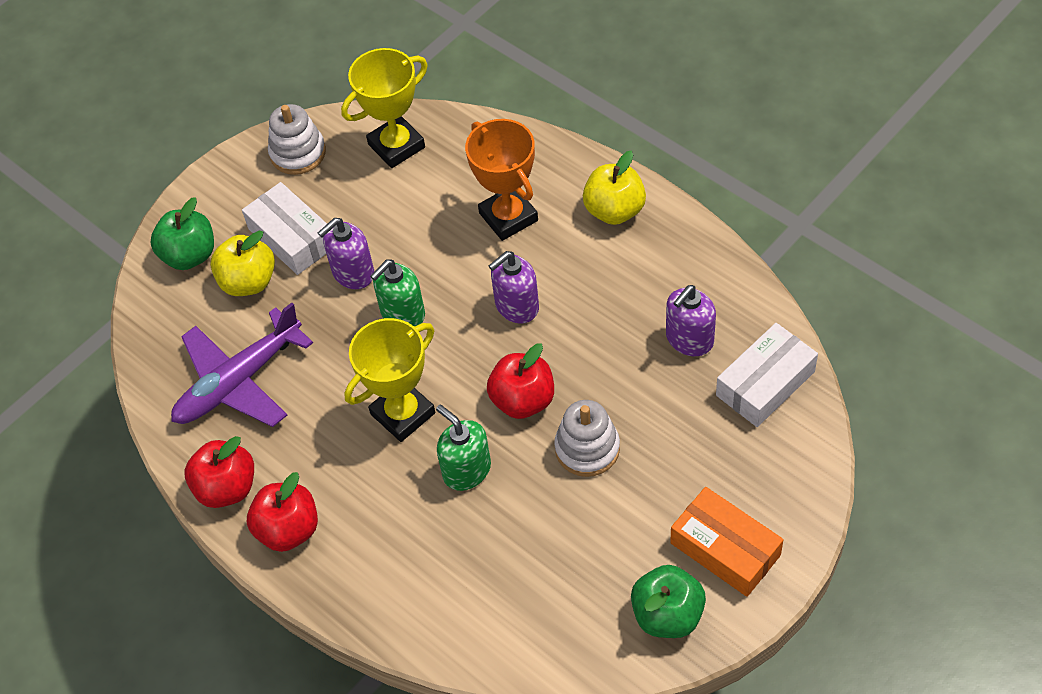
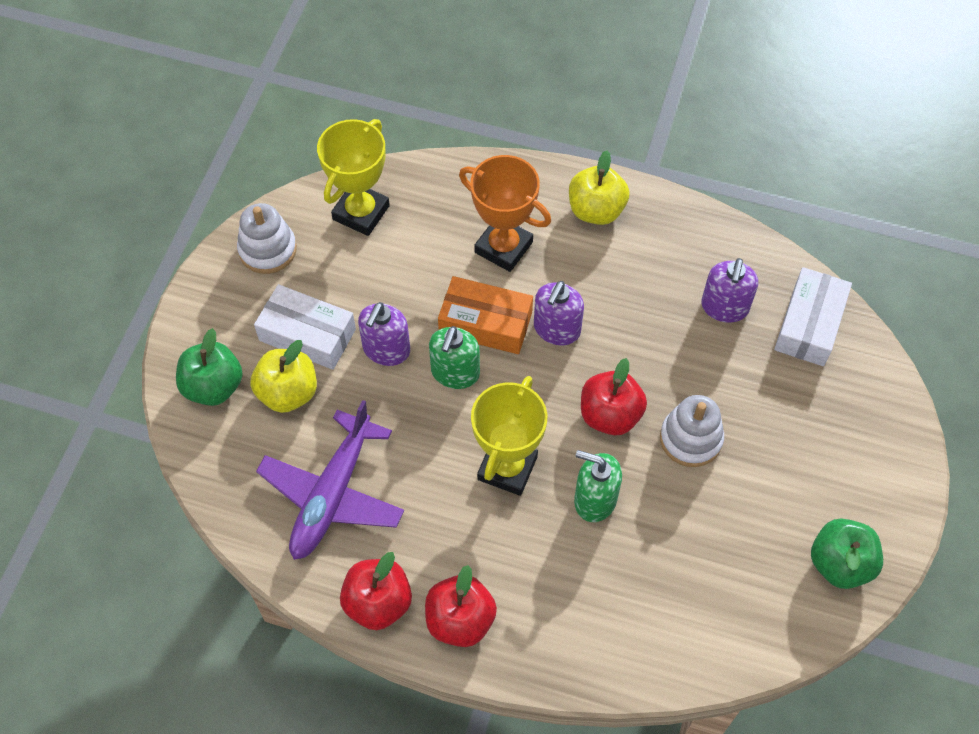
camera: 30 degrees left, 5 degrees up
orange box [670,487,784,597] -> orange box moved to [438,276,533,354]

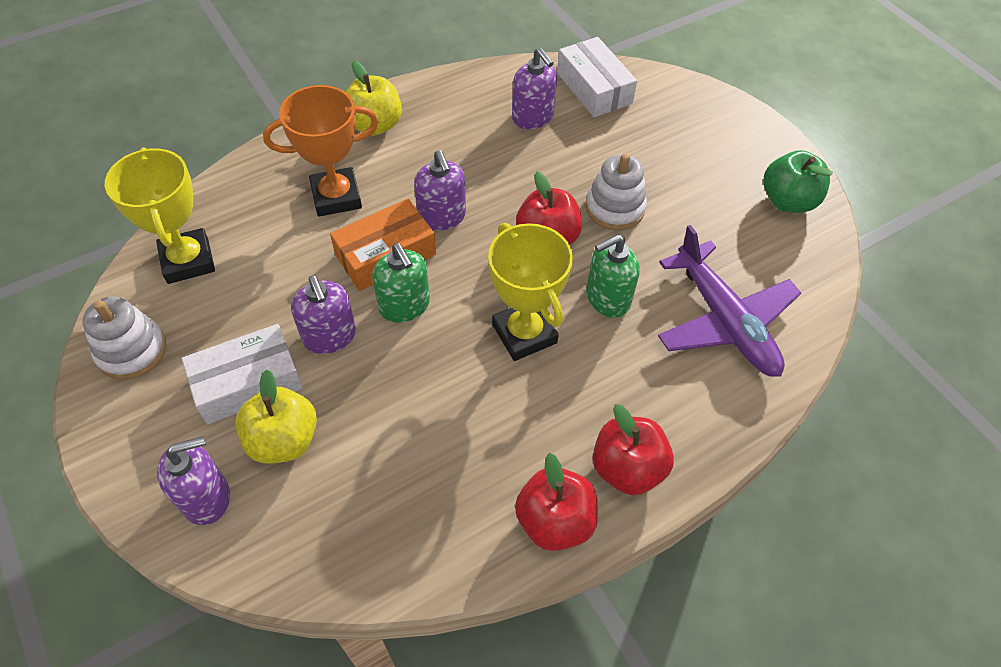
camera: 50 degrees left, 5 degrees down
green apple [176,328,243,406] -> purple soap dispenser [157,436,230,525]
purple plane [256,400,404,560] -> purple plane moved to [658,225,801,377]

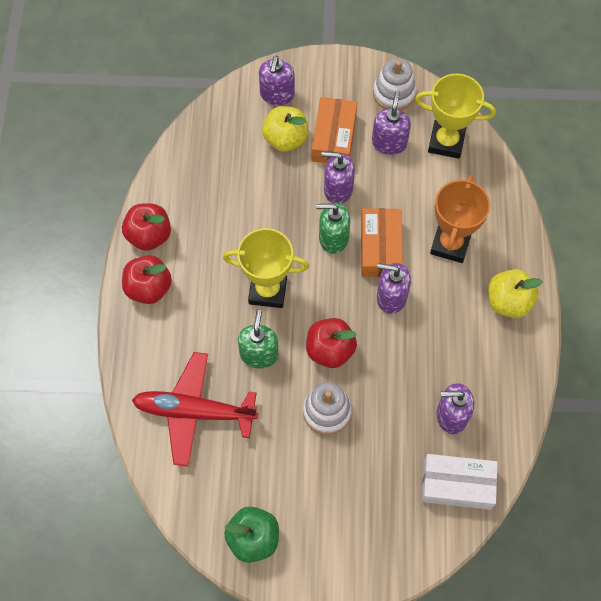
camera: 125 degrees right, 10 degrees up
white box [182,324,303,424] -> orange box [312,97,357,163]
purple plane [658,225,801,377] -> red plane [132,352,258,467]
none -> purple soap dispenser [372,91,411,155]

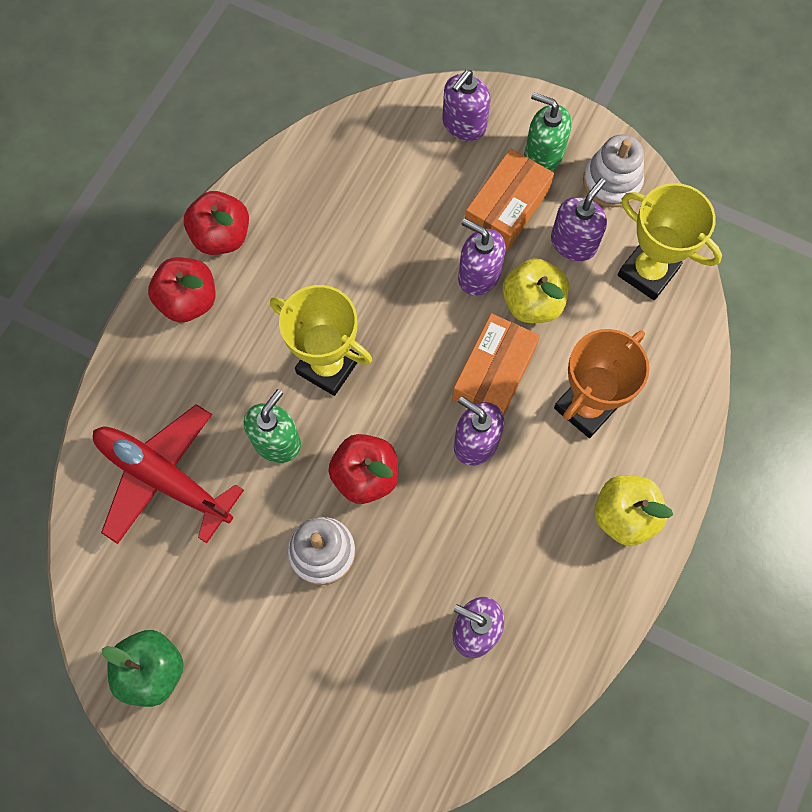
camera: 25 degrees right, 5 degrees up
yellow apple [262,106,309,152] -> yellow apple moved to [503,258,569,323]
green soap dispenser [316,202,350,254] -> green soap dispenser moved to [524,92,572,171]
white box [421,454,498,510] -> none

